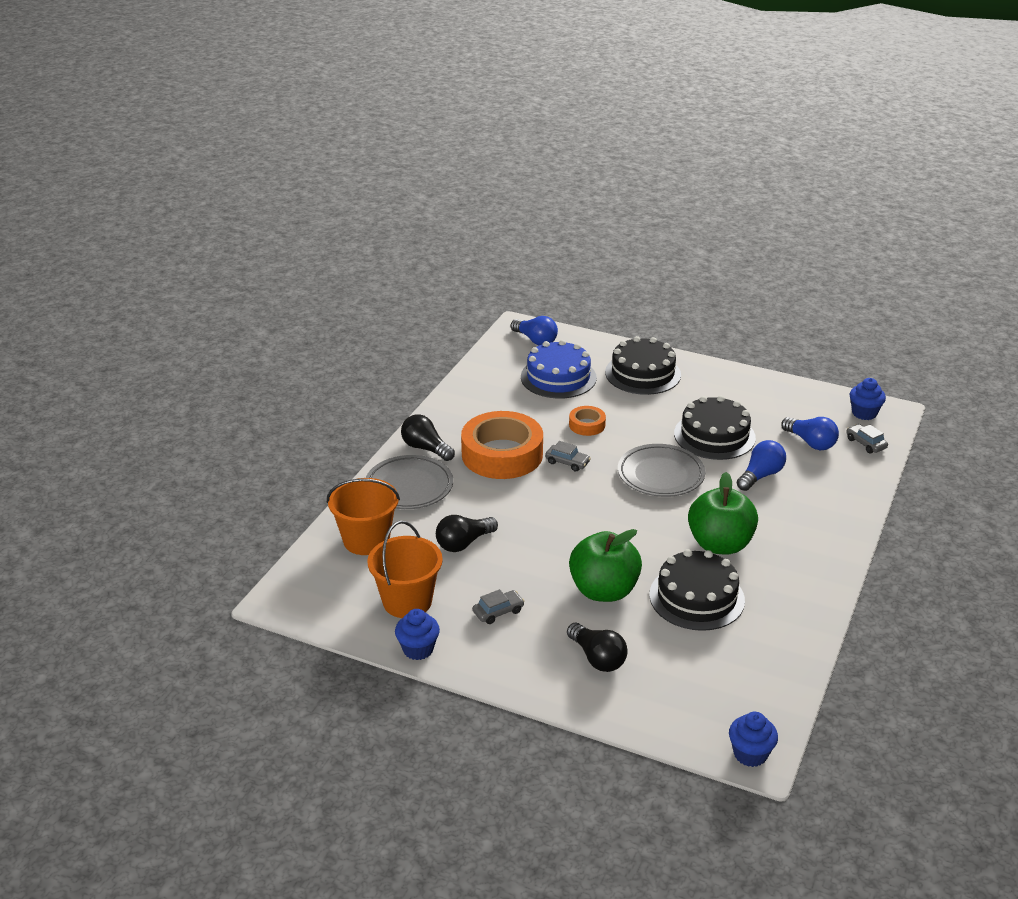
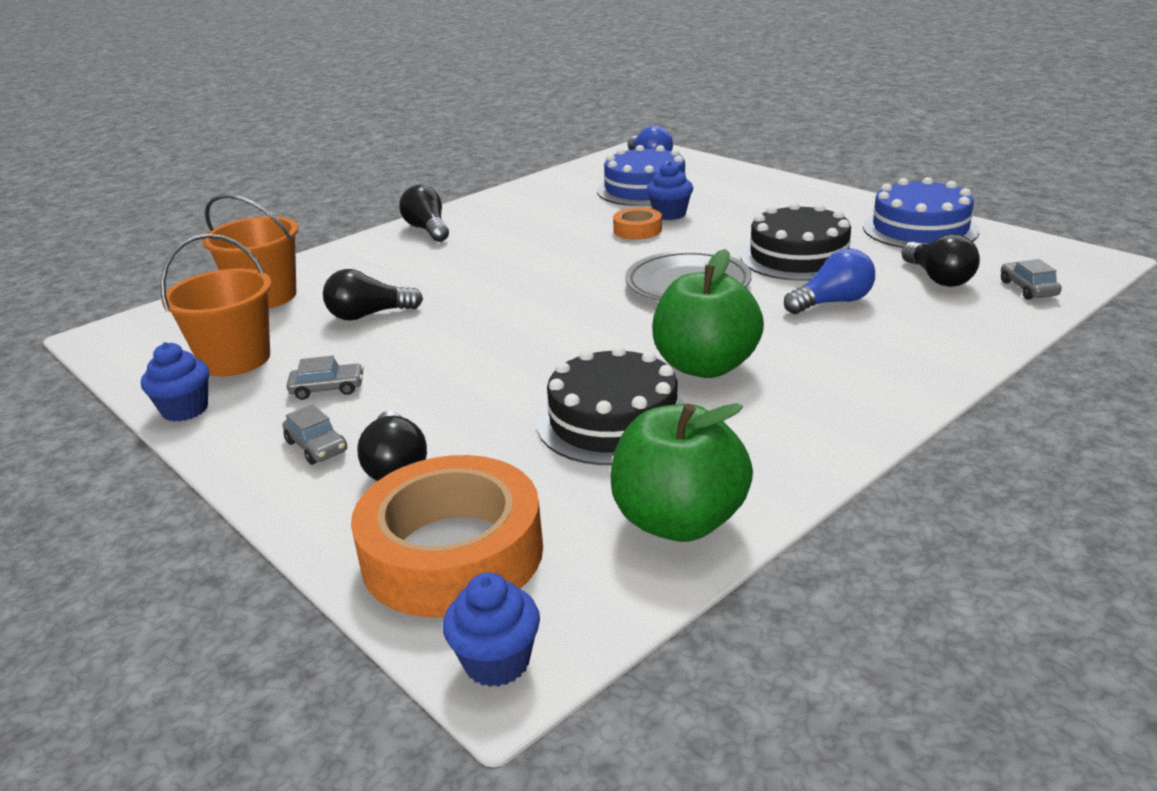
camera: 25 degrees right, 5 degrees down
grey plate [366,455,453,509] -> none
orange tape [461,411,543,479] -> orange tape moved to [351,455,543,617]
grey car [545,441,591,471] -> grey car moved to [282,404,347,465]
green apple [569,529,642,602] -> green apple moved to [610,403,753,542]
black cake [605,336,681,395] -> none
blue light bulb [781,417,839,450] -> black light bulb [901,234,980,287]
blue cupcake [850,378,886,420] -> blue cupcake moved to [647,161,693,220]
none -> blue cake [863,177,980,248]

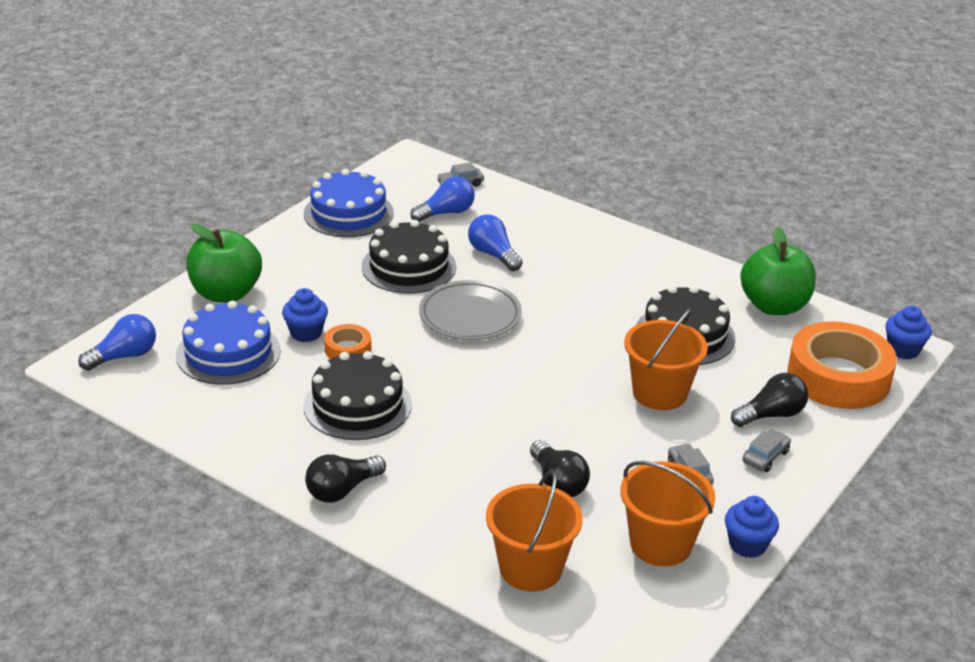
camera: 105 degrees left, 5 degrees up
green apple [652,249,764,378] -> green apple moved to [186,224,262,302]
black light bulb [901,234,980,287] -> blue light bulb [410,176,475,222]
none -> black cake [303,351,412,440]
none -> orange bucket [624,308,708,410]

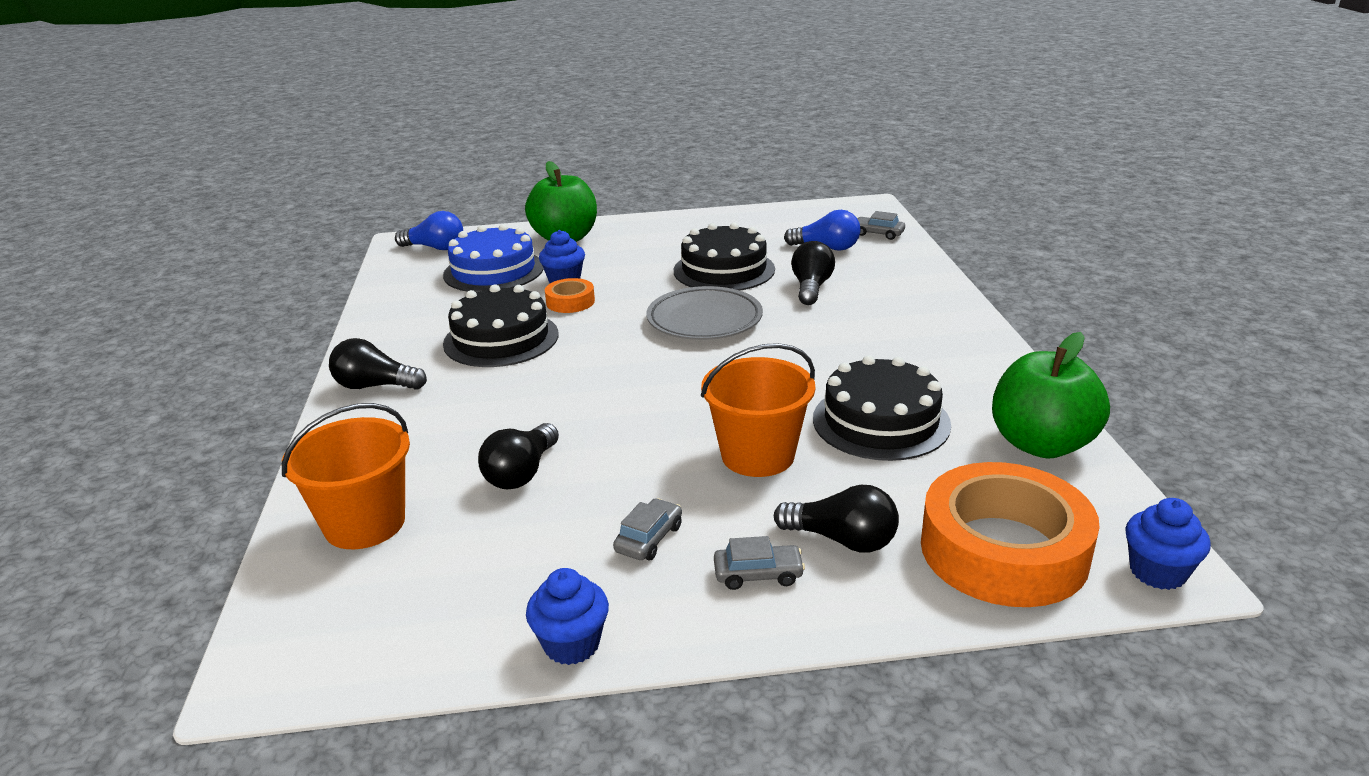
camera: 50 degrees right, 5 degrees down
blue cake [304,169,394,237] -> none
blue light bulb [468,214,523,271] -> black light bulb [791,241,835,305]
orange bucket [620,461,715,566] -> none

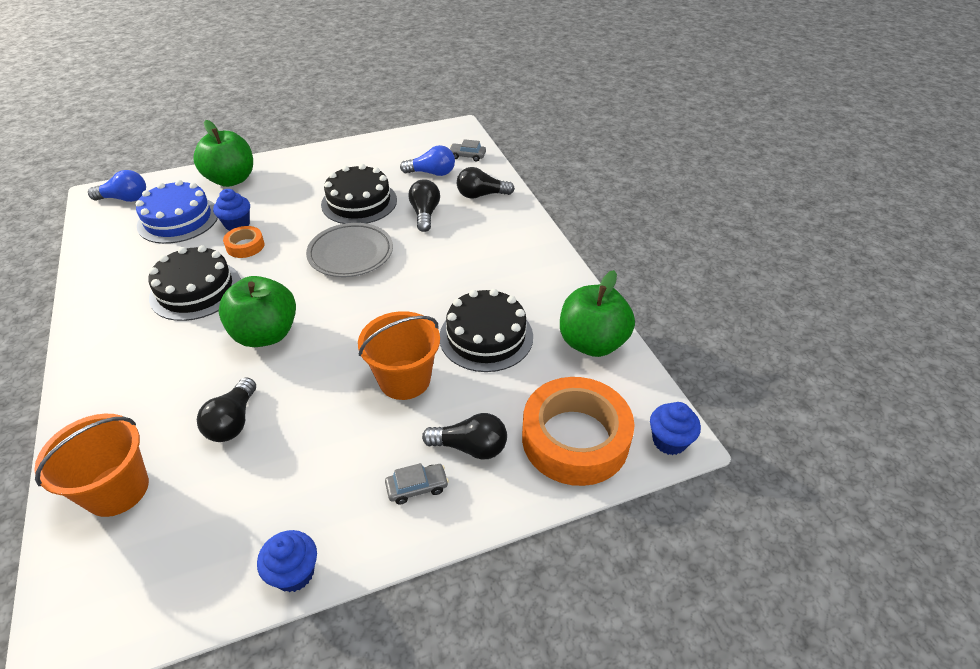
camera: 15 degrees left, 15 degrees up
black light bulb [329,338,427,390] -> black light bulb moved to [457,167,515,199]
grey car [613,498,682,561] -> none
none -> green apple [219,276,296,347]

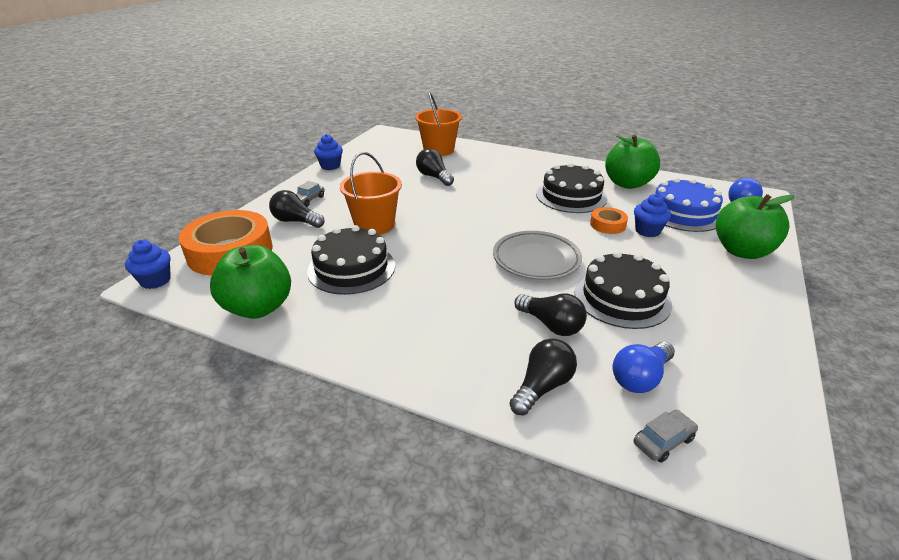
camera: 135 degrees right, 10 degrees down
green apple [219,276,296,347] -> green apple moved to [605,135,660,189]
black light bulb [422,413,507,460] -> black light bulb turned 60 degrees clockwise [269,190,325,228]

